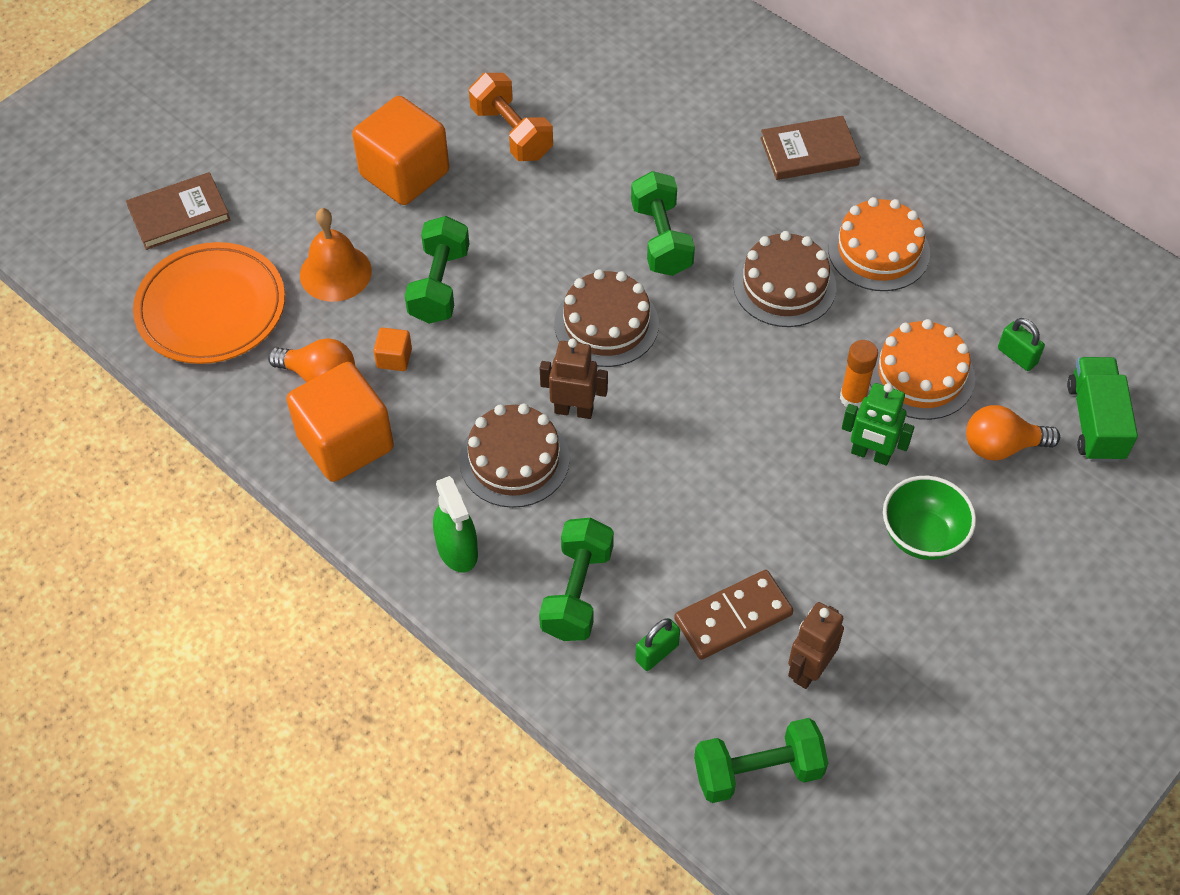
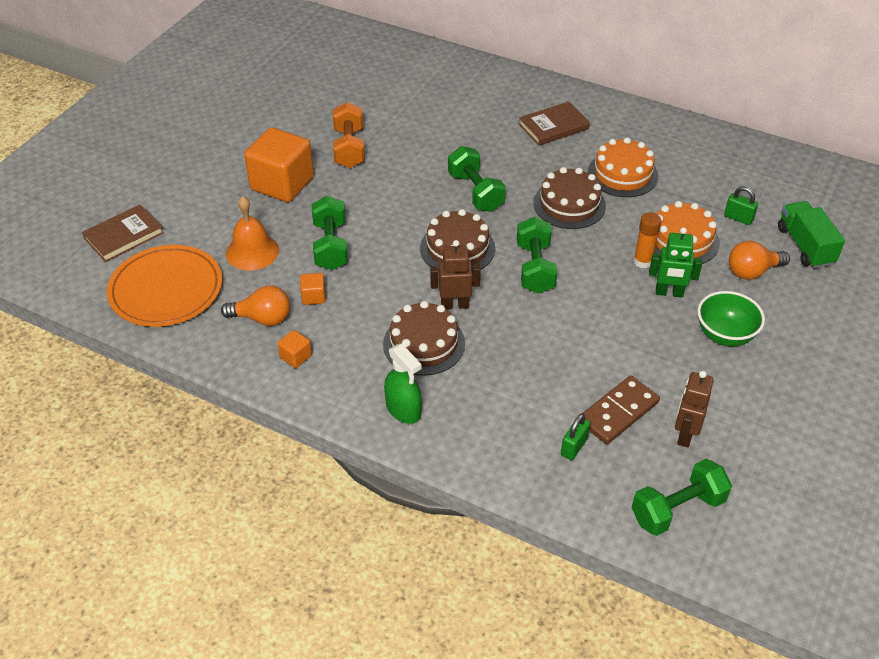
camera: 15 degrees left, 10 degrees down
orange cube [286,362,394,482] -> orange cube [277,330,312,368], size x0.42
orange dumbbell [469,73,553,161] -> orange dumbbell turned 45 degrees clockwise [333,102,365,168]
green dumbbell [539,518,614,641] -> green dumbbell moved to [517,217,557,294]

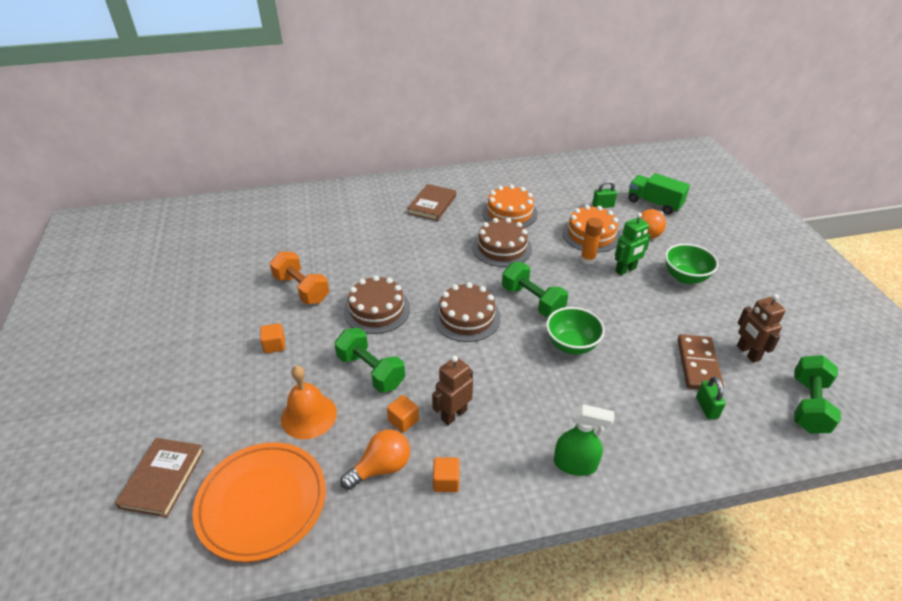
camera: 40 degrees left, 5 degrees down
orange cube [244,127,314,202] -> orange cube [260,323,285,353], size x0.42
brown cake [383,301,465,376] -> brown cake moved to [344,275,410,334]
brown robot [430,240,481,309] -> brown robot moved to [432,355,473,425]
green dumbbell [448,146,506,212] -> none
none -> green bowl [546,307,605,355]

